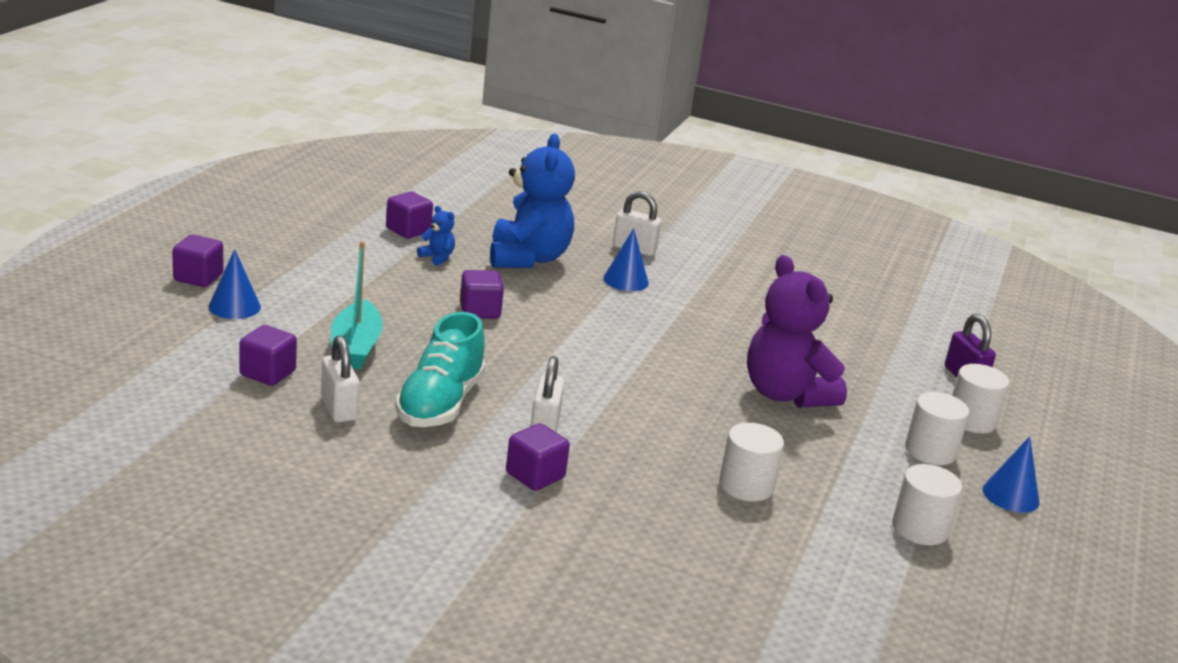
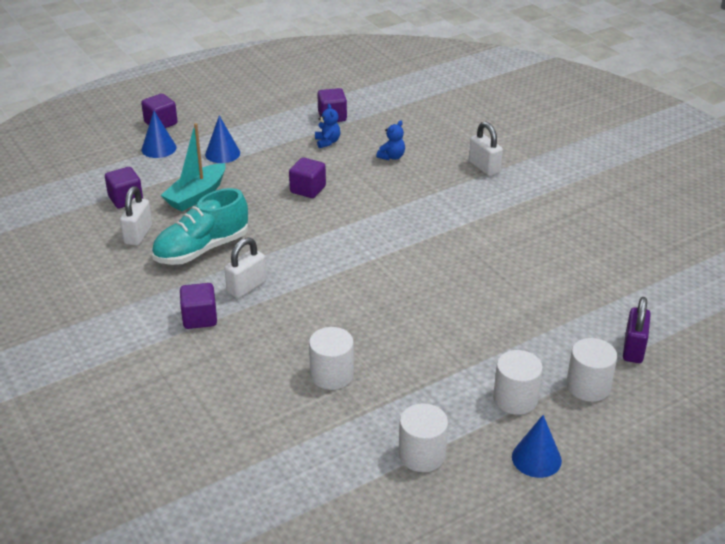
camera: 40 degrees right, 10 degrees up
blue teddy bear [490,134,575,268] -> blue teddy bear [376,121,405,160], size x0.41
blue cone [603,228,649,291] -> blue cone moved to [205,115,240,163]
purple teddy bear [747,255,847,408] -> none

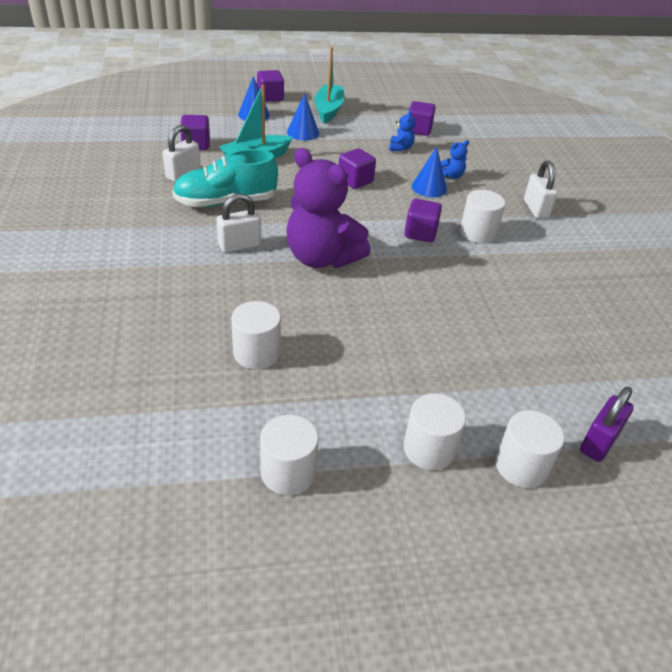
camera: 20 degrees right, 5 degrees up
purple cube [180,283,217,329] -> purple cube moved to [404,199,442,242]
blue cone [512,415,562,478] -> blue cone moved to [412,147,447,198]
none -> purple teddy bear [286,148,371,268]
none -> turquoise boat [314,47,344,124]
none -> white cylinder [460,190,506,243]

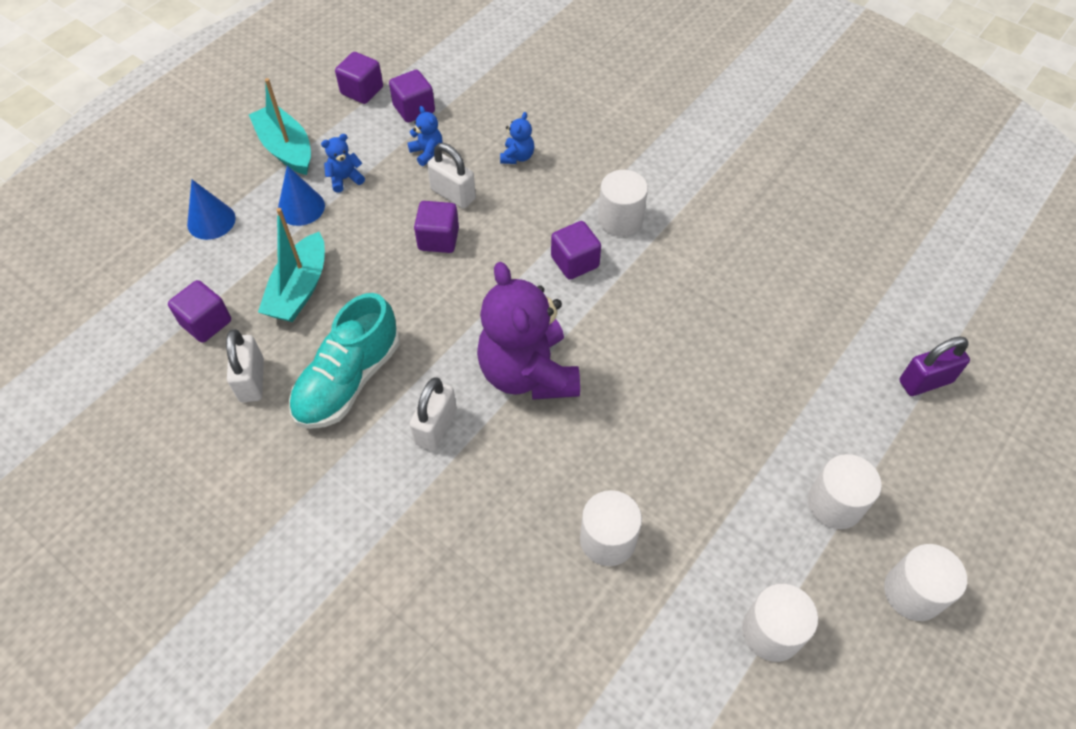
camera: 40 degrees left, 15 degrees up
purple cube [257,70,284,102] -> purple cube moved to [335,52,383,104]
purple teddy bear [286,148,371,268] -> purple teddy bear turned 75 degrees clockwise [477,262,580,400]
blue cone [412,147,447,198] -> none
white cylinder [495,410,564,488] -> white cylinder moved to [884,544,967,621]
white padlock [524,160,558,218] -> white padlock moved to [427,143,476,208]
purple padlock [580,387,634,462] -> purple padlock turned 75 degrees clockwise [899,336,970,396]
none -> blue teddy bear [321,134,365,193]

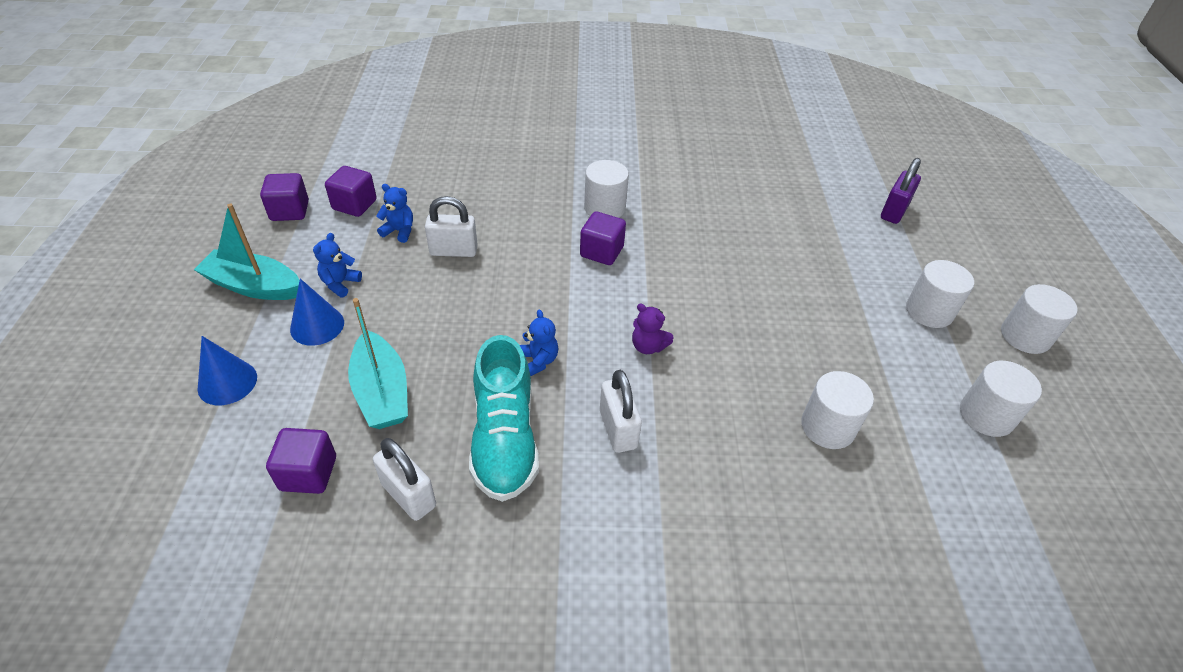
camera: 40 degrees left, 10 degrees down
purple cube [414,201,459,253] -> none
purple teddy bear [477,262,580,400] -> purple teddy bear [632,304,673,354], size x0.41
blue teddy bear [500,112,534,164] -> blue teddy bear moved to [520,310,558,376]

